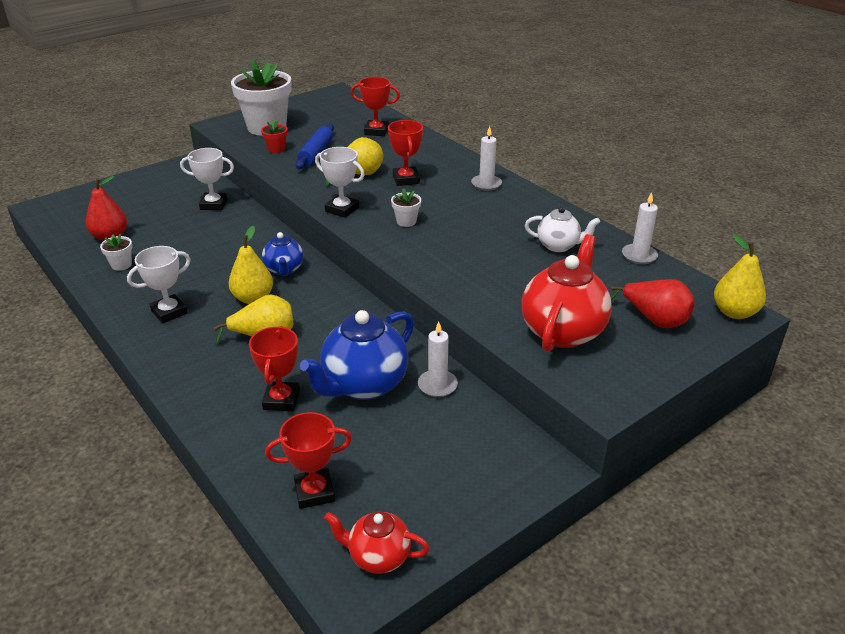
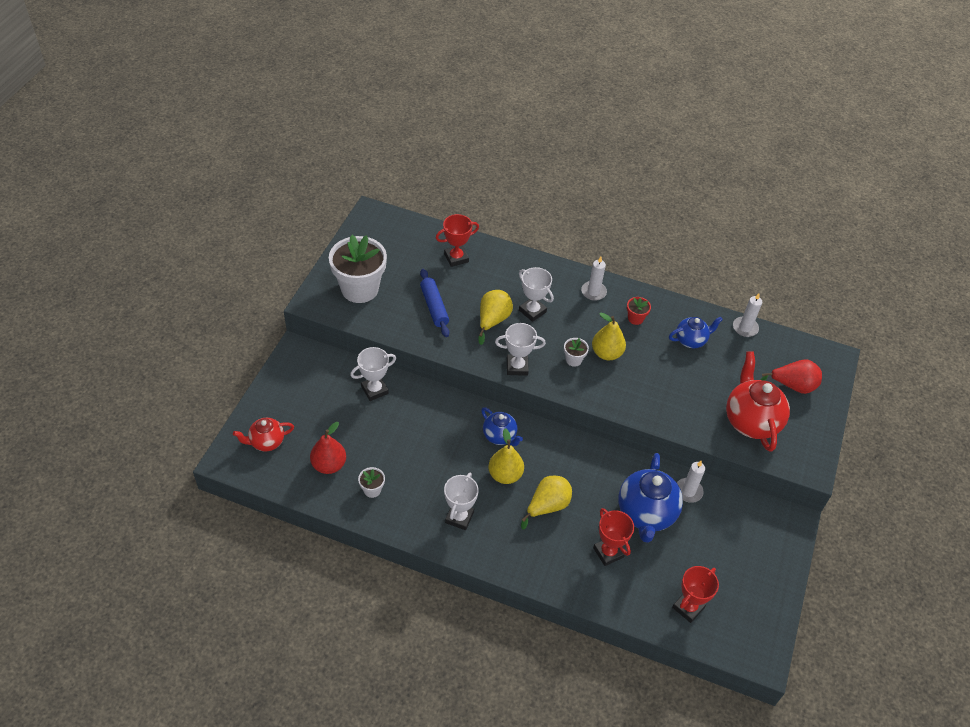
camera: 35 degrees left, 15 degrees up
red flower pot [261,120,288,153] -> red flower pot moved to [627,297,651,325]
red teapot [324,511,429,574] -> red teapot moved to [233,418,294,452]
red trophy [388,120,423,186] -> white trophy [519,267,554,322]
white teapot [525,206,600,252] -> blue teapot [669,317,723,348]
yellow pear [714,234,766,319] -> yellow pear moved to [592,313,626,360]

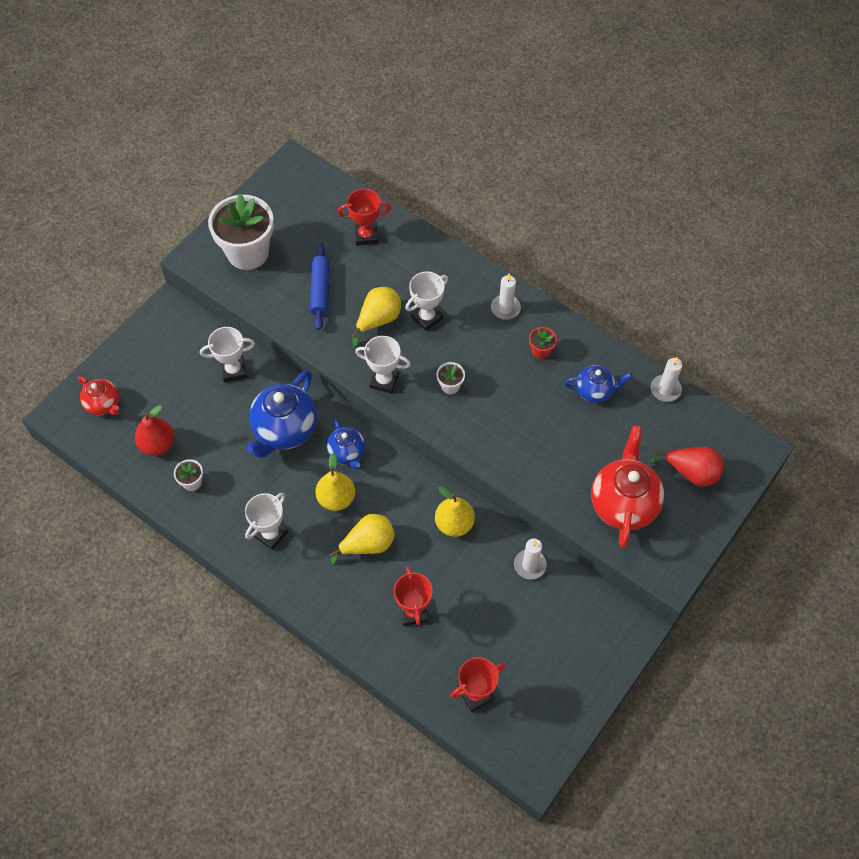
camera: 20 degrees right, 10 degrees up
red teapot [233,418,294,452] -> red teapot turned 135 degrees counterclockwise [78,376,120,415]
white trophy [519,267,554,322] -> white trophy turned 75 degrees clockwise [405,272,448,331]
yellow pear [592,313,626,360] -> yellow pear moved to [435,486,475,537]
blue teapot [618,453,683,543] -> blue teapot moved to [246,370,317,458]

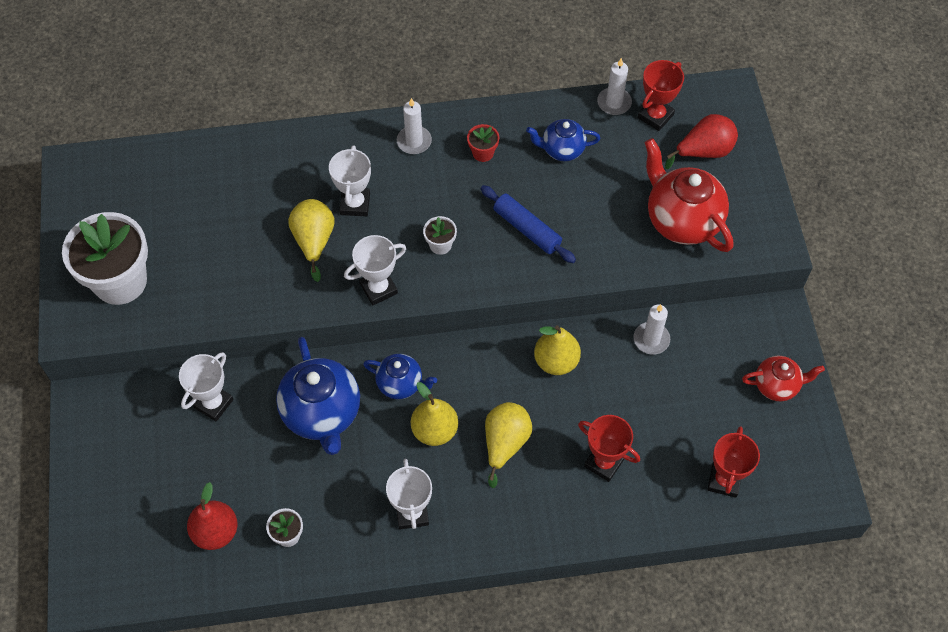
camera: 45 degrees left, 0 degrees up
red teapot [78,376,120,415] -> red teapot moved to [742,356,825,401]
blue rolling pin [310,243,329,330] -> blue rolling pin moved to [481,185,576,263]
red trophy [338,189,391,246] -> red trophy moved to [638,60,684,131]
blue teapot [564,365,632,403] -> blue teapot turned 135 degrees counterclockwise [526,119,600,161]

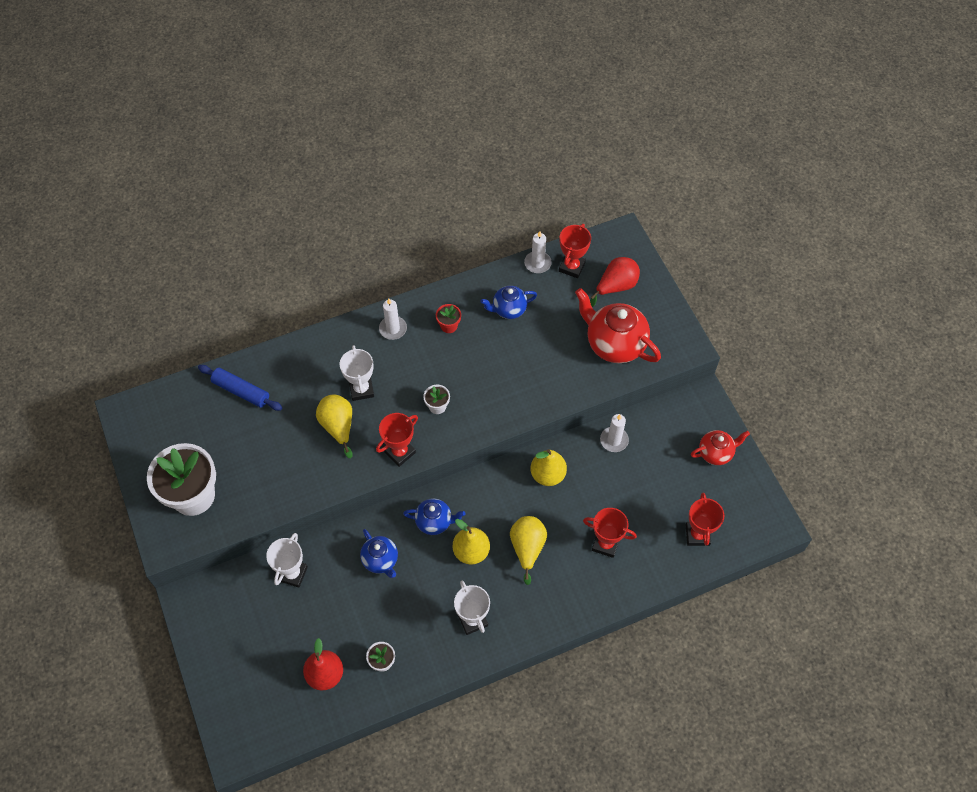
camera: 15 degrees left, 0 degrees up
blue teapot [276,337,360,455] -> blue teapot [360,529,398,578], size x0.57
white trophy [344,235,406,305] -> red trophy [376,413,418,467]
blue rolling pin [481,185,576,263] -> blue rolling pin moved to [198,365,283,411]

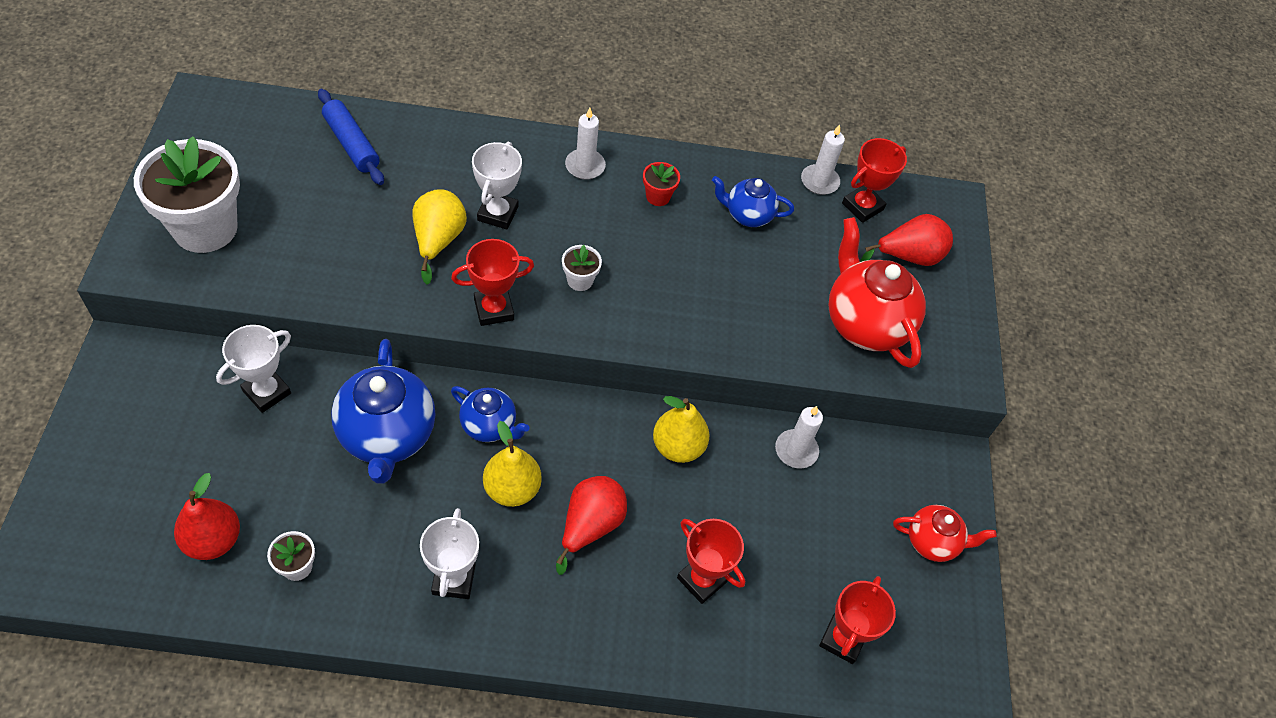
camera: 20 degrees right, 5 degrees down
blue teapot [360,529,398,578] -> blue teapot [331,339,435,484], size x1.75
yellow pear [510,516,547,585] -> red pear [556,476,627,575]

